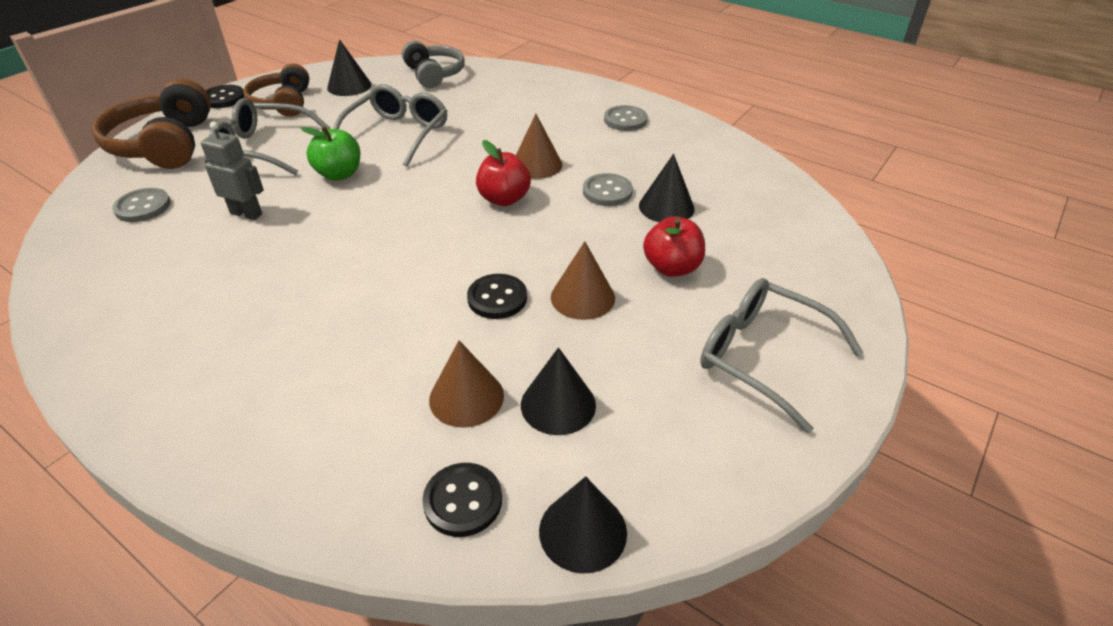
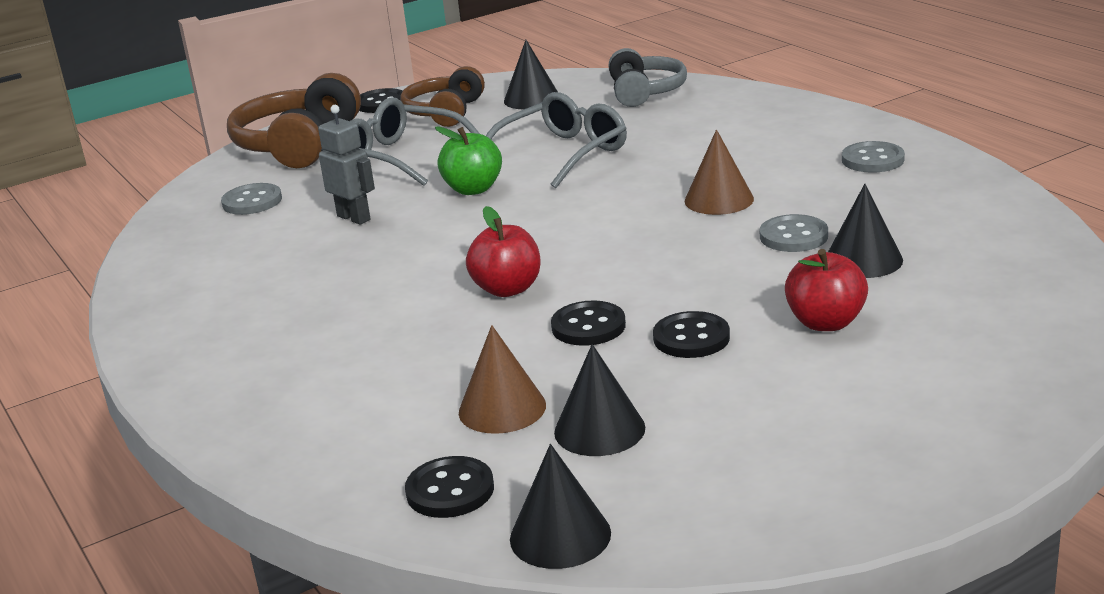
camera: 25 degrees right, 15 degrees down
red apple [476,140,531,206] -> red apple moved to [466,206,541,297]
brown cone [551,241,615,320] -> black button [653,311,730,358]
grey glasses [700,278,863,434] -> none

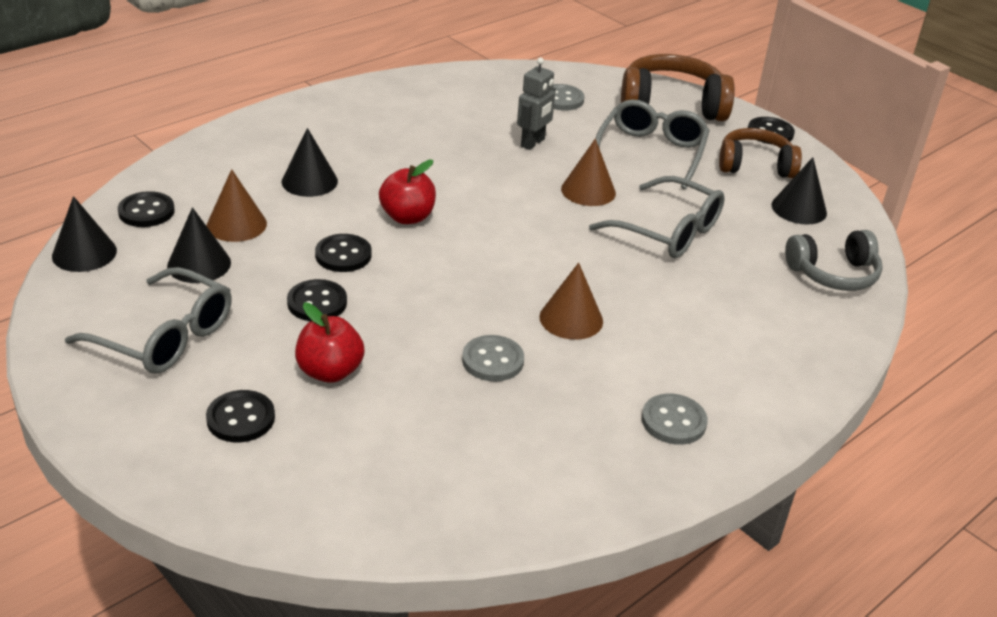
camera: 75 degrees right, 10 degrees up
green apple [435,126,502,195] -> brown cone [561,139,616,206]
black cone [828,184,903,278] -> black cone moved to [282,128,338,197]
none -> grey glasses [65,267,232,374]
none -> black button [206,390,275,442]

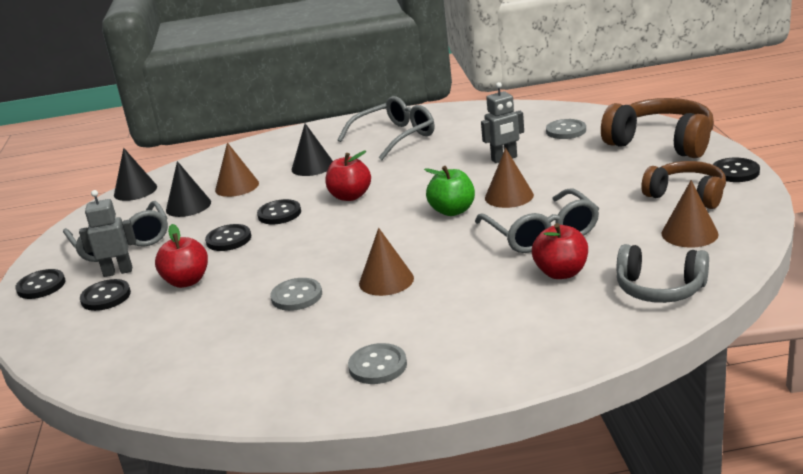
camera: 40 degrees right, 10 degrees down
black button [118,191,175,227] -> black button moved to [15,269,65,299]
grey glasses [595,99,710,189] -> grey glasses moved to [338,96,435,160]
black cone [772,157,827,225] -> brown cone [661,180,719,248]
none -> grey robot [79,190,136,277]
none -> green apple [424,166,475,216]
none -> red apple [532,223,588,279]

